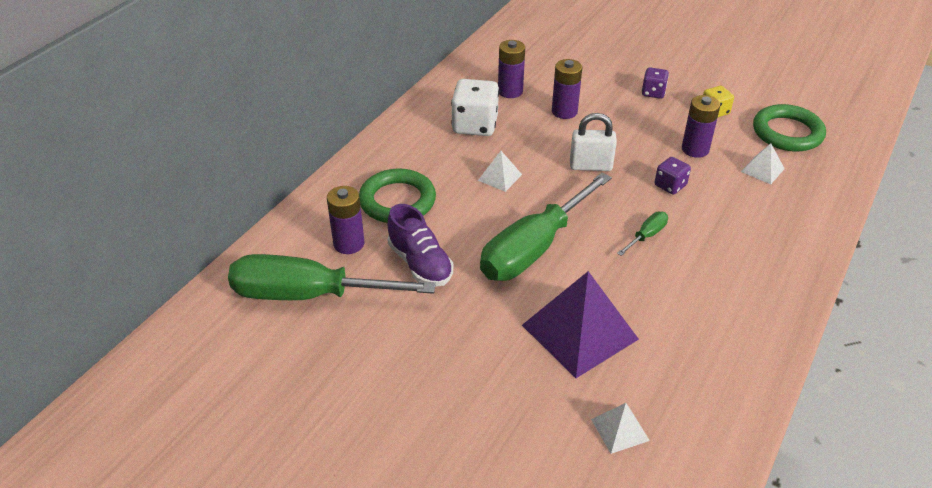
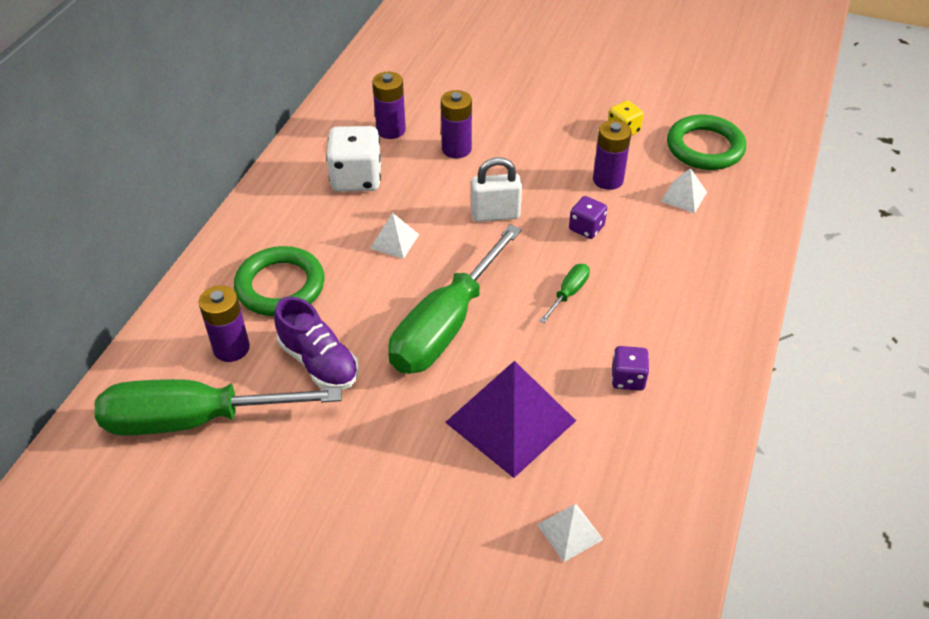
camera: 10 degrees left, 5 degrees up
purple dice [642,67,669,99] -> purple dice moved to [612,346,649,391]

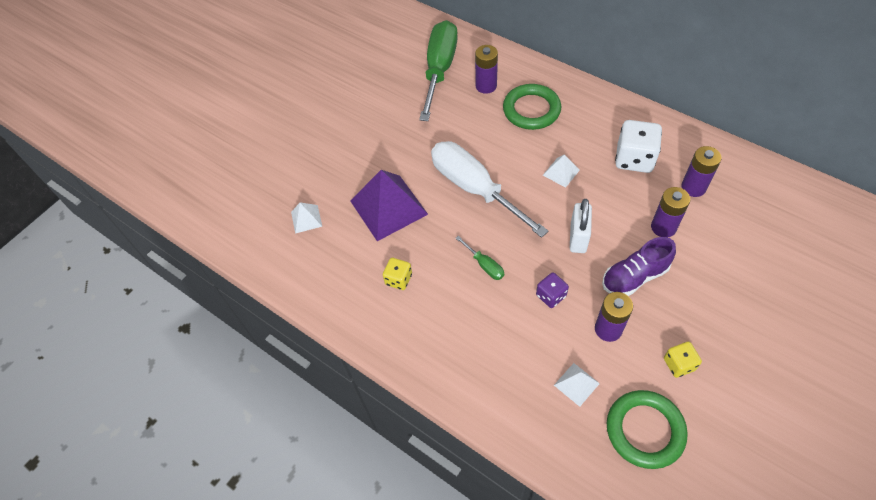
camera: 110 degrees right, 10 degrees up
purple shoe [274,297,359,390] -> purple shoe moved to [602,237,676,296]
green screwdriver [388,224,522,374] -> white screwdriver [431,141,549,238]
purple dice [612,346,649,391] -> yellow dice [383,258,412,290]

